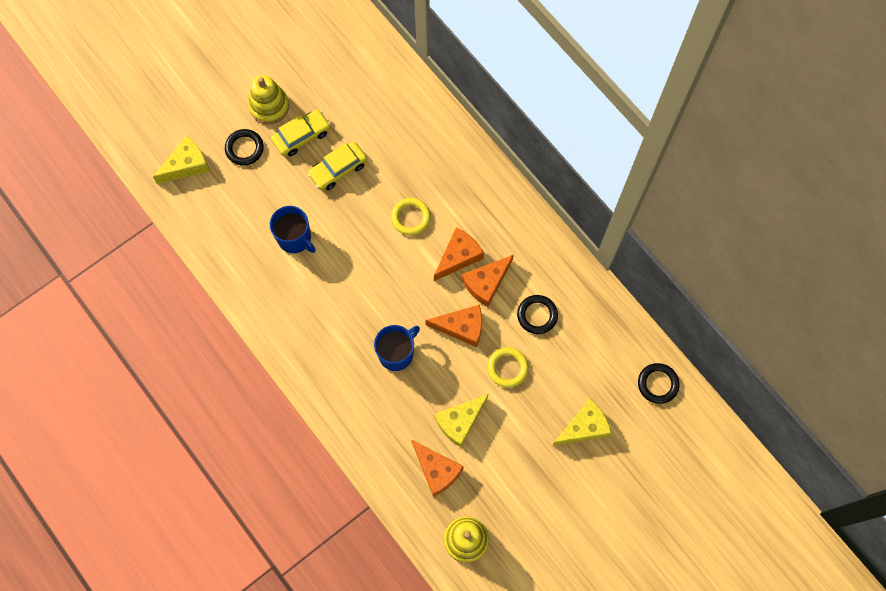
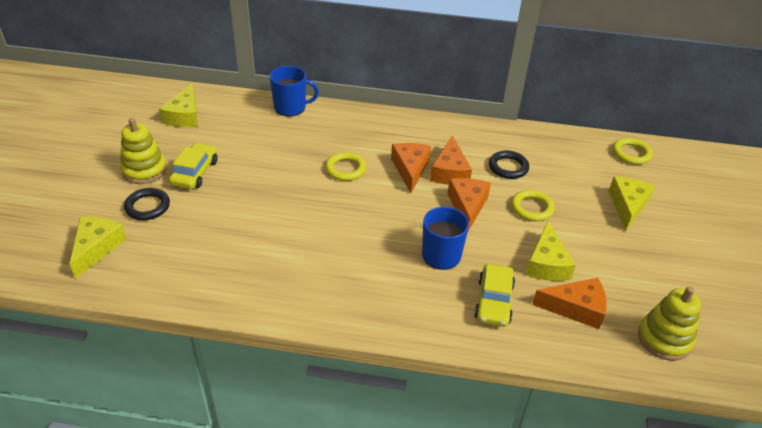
camera: 45 degrees left, 30 degrees down
blue mug [270,206,316,253] -> blue mug moved to [270,66,319,117]
yellow car [308,142,367,190] -> yellow car moved to [474,264,515,327]
orange cheese [425,304,482,347] -> orange cheese turned 45 degrees counterclockwise [448,178,491,231]
black ring [638,363,679,404] -> yellow ring [613,138,653,165]
none -> yellow cheese [159,83,198,127]

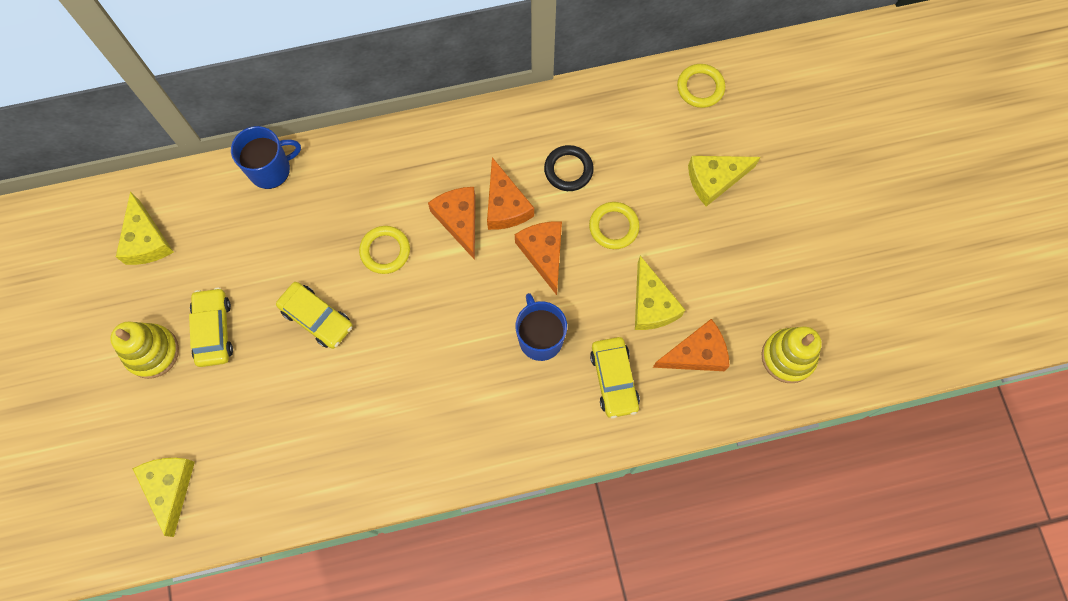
camera: 20 degrees left, 30 degrees up
black ring [124,188,170,220] -> none
yellow cheese [609,177,655,231] -> yellow cheese turned 105 degrees counterclockwise [688,156,760,207]
none -> yellow car [276,282,353,349]

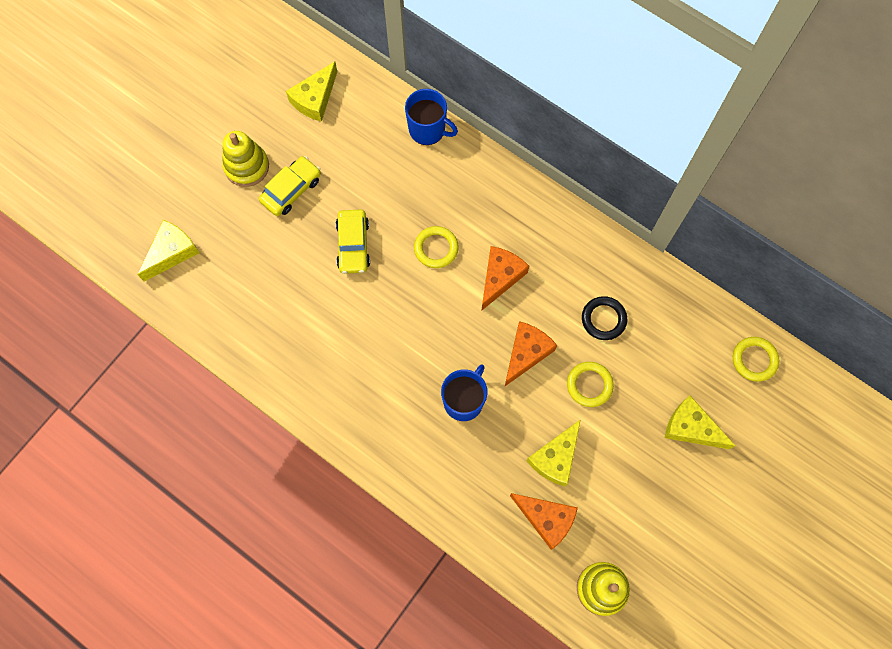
camera: 50 degrees right, 0 degrees up
orange cheese [487,157,534,230] -> none
yellow car [590,337,640,418] -> none

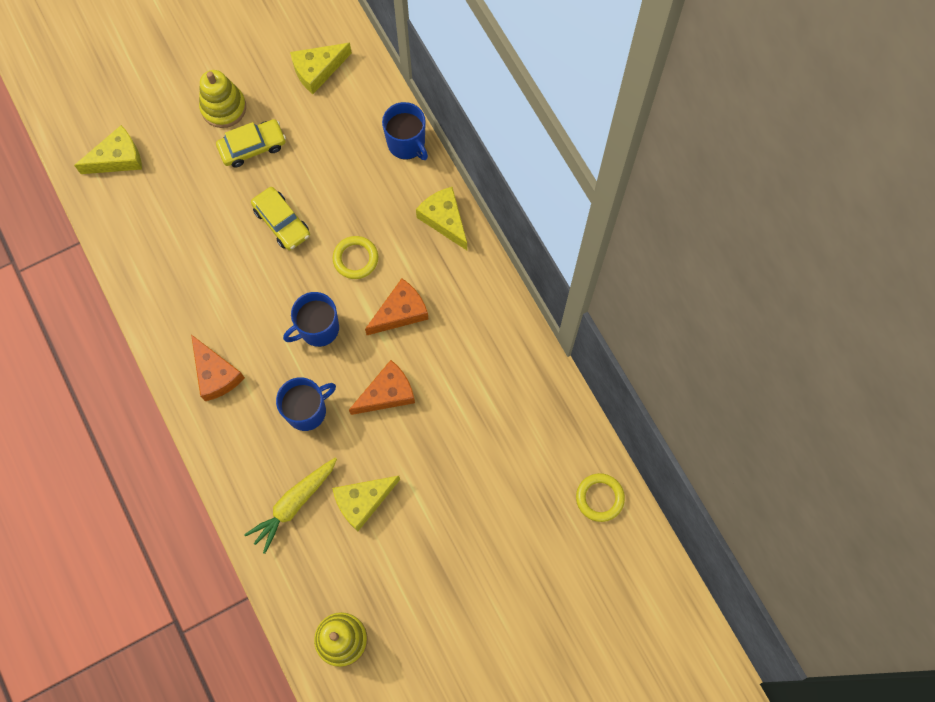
camera: 25 degrees right, 0 degrees up
yellow car [336,209,370,274] -> yellow car turned 60 degrees counterclockwise [251,187,310,250]
orange cheese [510,493,578,550] -> orange cheese moved to [191,335,245,401]
yellow ring [567,362,614,407] -> none
black ring [582,296,627,340] -> none
yellow cheese [665,396,736,449] -> yellow cheese moved to [416,187,467,250]
none -> yellow carrot [244,457,337,554]
none -> blue mug [283,292,339,347]

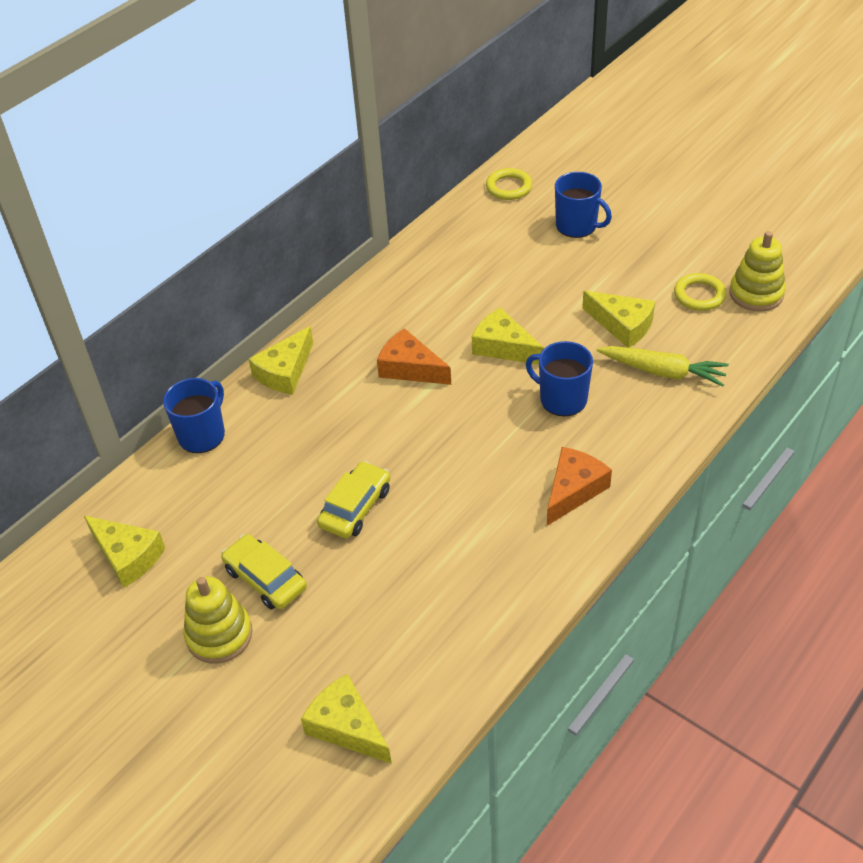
camera: 110 degrees left, 25 degrees down
blue mug [283,292,339,347] -> blue mug moved to [555,172,612,238]
yellow ring [333,236,378,279] -> yellow ring moved to [674,273,726,311]
orange cheese [349,360,415,415] -> yellow cheese [472,308,544,365]

